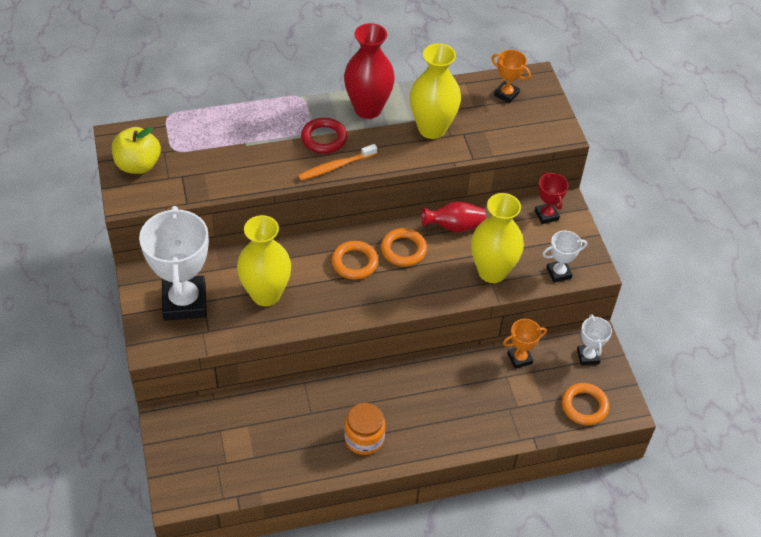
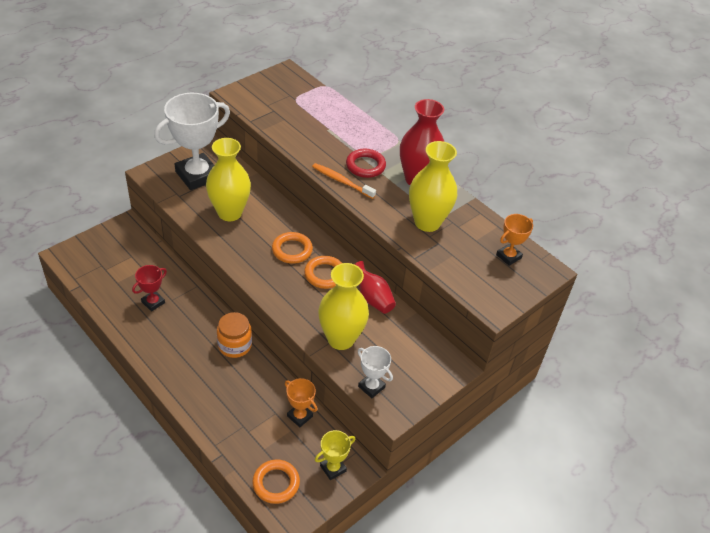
camera: 60 degrees right, 5 degrees down
yellow apple [112,127,161,174] -> none
orange jar [344,403,385,455] -> orange jar moved to [217,312,252,358]
orange trophy [491,50,531,103] -> orange trophy turned 45 degrees clockwise [496,214,533,266]
red trophy [535,172,568,224] -> red trophy moved to [132,265,167,312]
white trophy [577,314,612,365] -> yellow trophy [315,430,355,480]

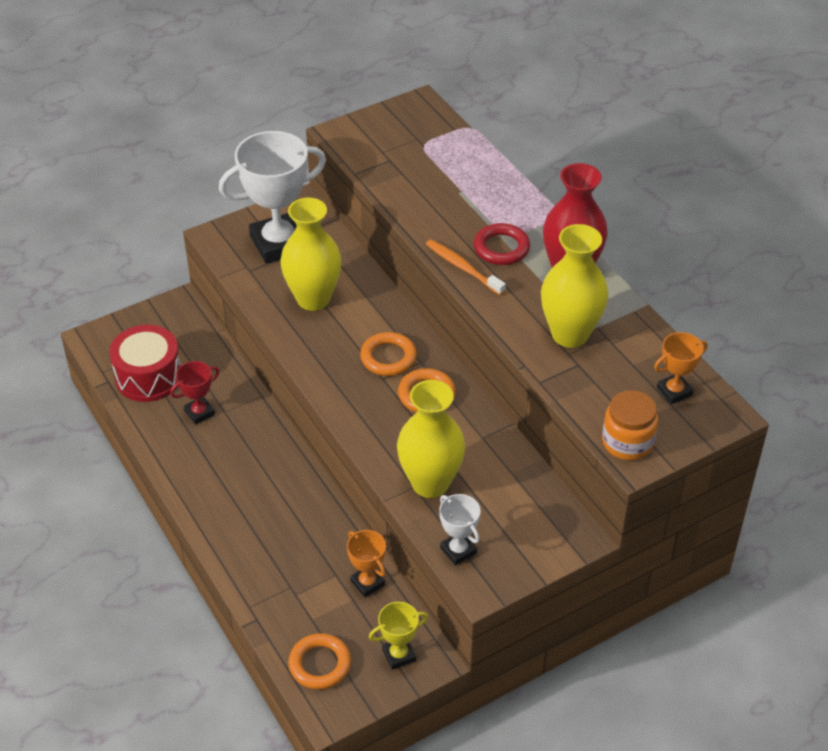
camera: 15 degrees right, 0 degrees up
orange jar [217,312,252,358] -> orange jar moved to [602,390,658,460]
red vase [354,261,396,314] -> none
none -> red drum [109,325,181,402]

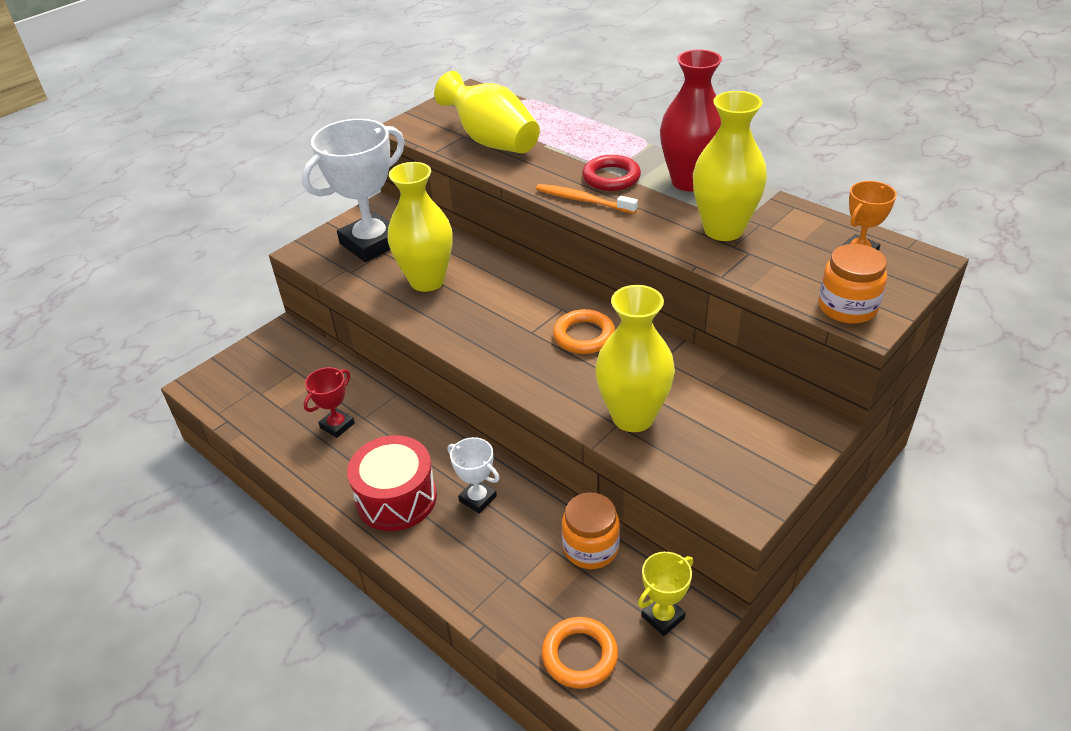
camera: 15 degrees left, 5 degrees down
red drum [109,325,181,402] -> red drum moved to [347,435,437,531]
orange trophy [347,530,386,597] -> orange jar [562,492,620,569]
orange ring [360,332,417,376] -> none
white trophy [439,494,481,565] -> white trophy moved to [448,437,499,514]
none -> yellow vase [434,71,540,153]

